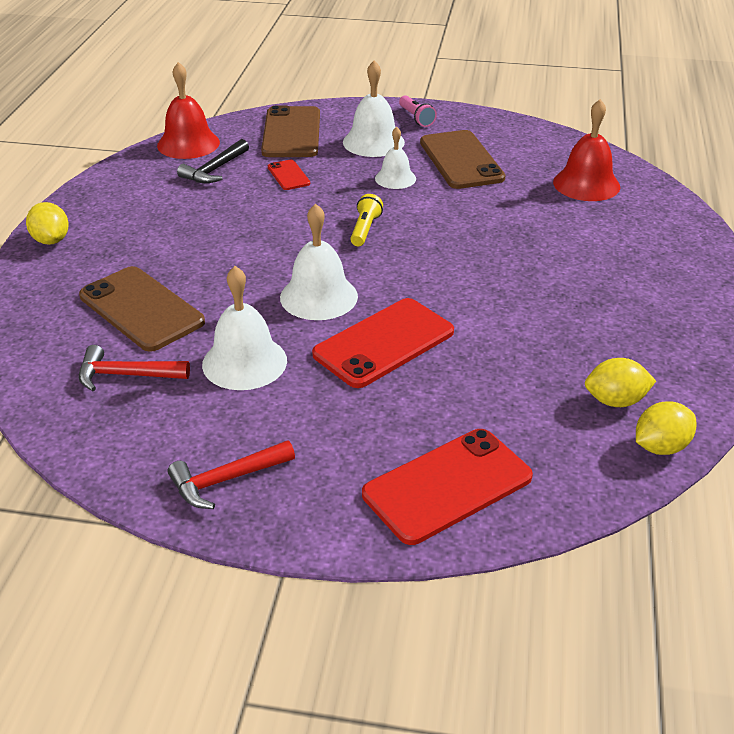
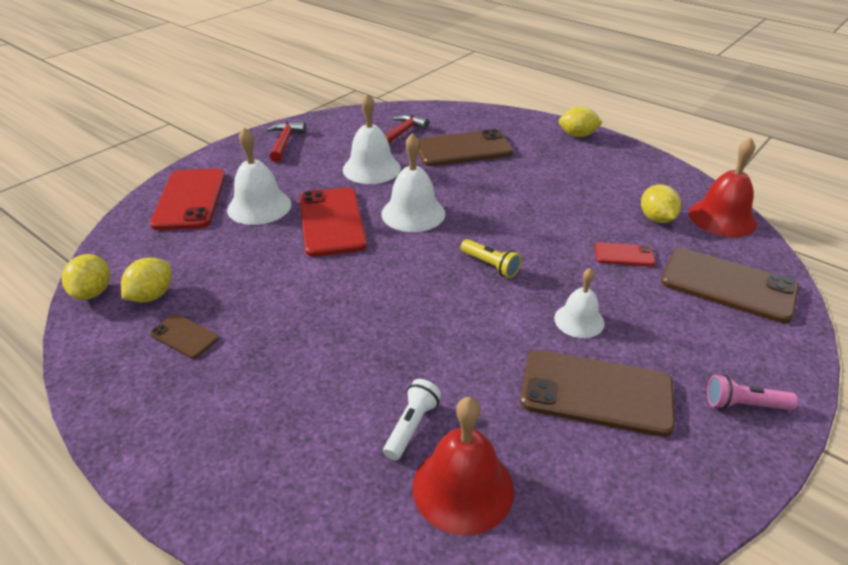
camera: 120 degrees right, 0 degrees up
black hammer [177,139,249,183] -> yellow lemon [641,184,681,223]
white bell [343,61,405,157] -> white bell moved to [227,127,292,225]
none -> brown phone [150,314,219,359]
none -> white flashlight [383,379,441,460]

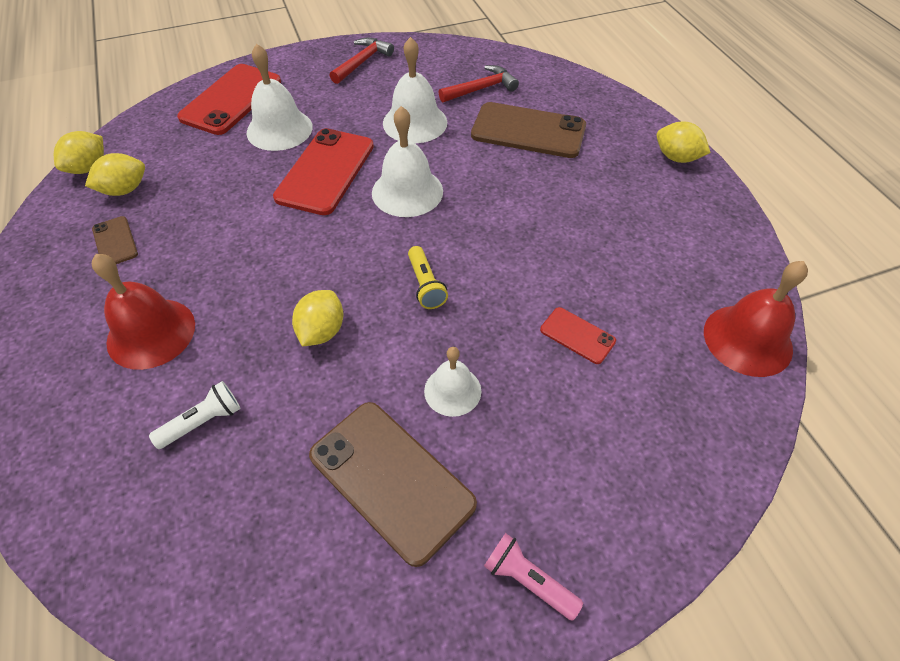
camera: 30 degrees right, 15 degrees up
red bell [413,397,514,535] -> red bell moved to [92,254,195,370]
yellow lemon [641,184,681,223] -> yellow lemon moved to [292,290,343,346]
brown phone [661,248,799,323] -> none

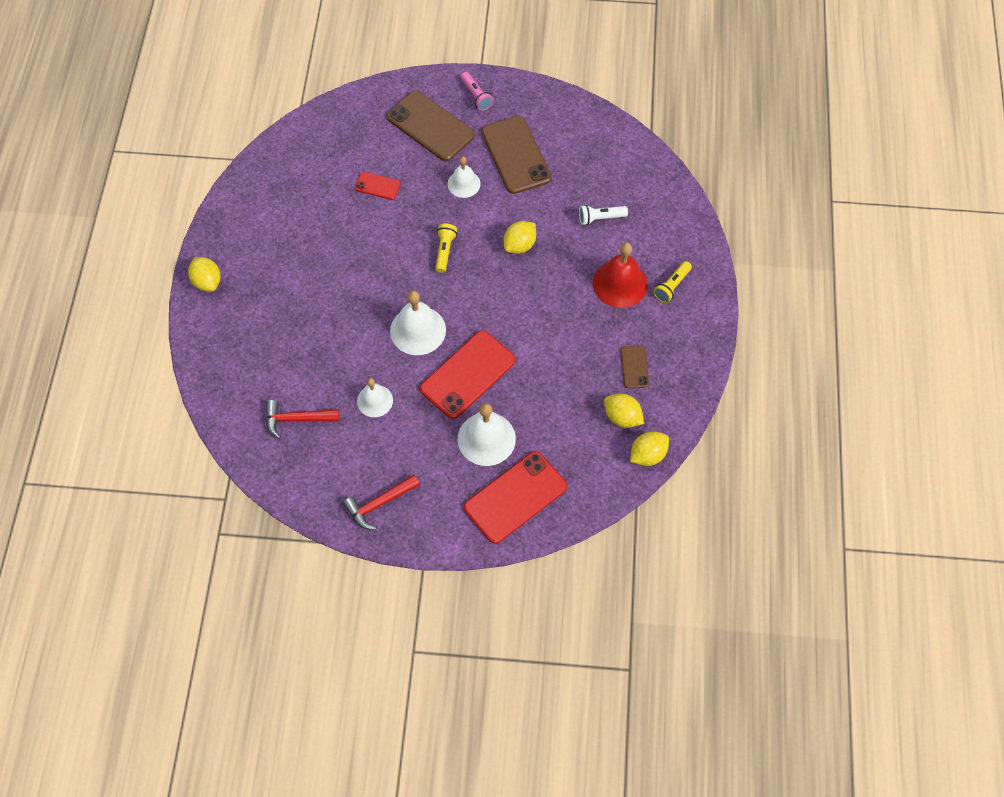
camera: 155 degrees left, 10 degrees up
yellow lemon [85,153,145,196] -> yellow lemon turned 45 degrees clockwise [604,394,644,428]
white bell [383,37,447,143] -> white bell [357,378,393,417], size x0.63
brown phone [471,102,586,158] -> brown phone moved to [387,90,475,161]
red phone [540,307,616,364] -> red phone turned 45 degrees counterclockwise [355,172,401,200]
red bell [704,261,808,377] -> none
none -> yellow flashlight [653,261,692,303]

